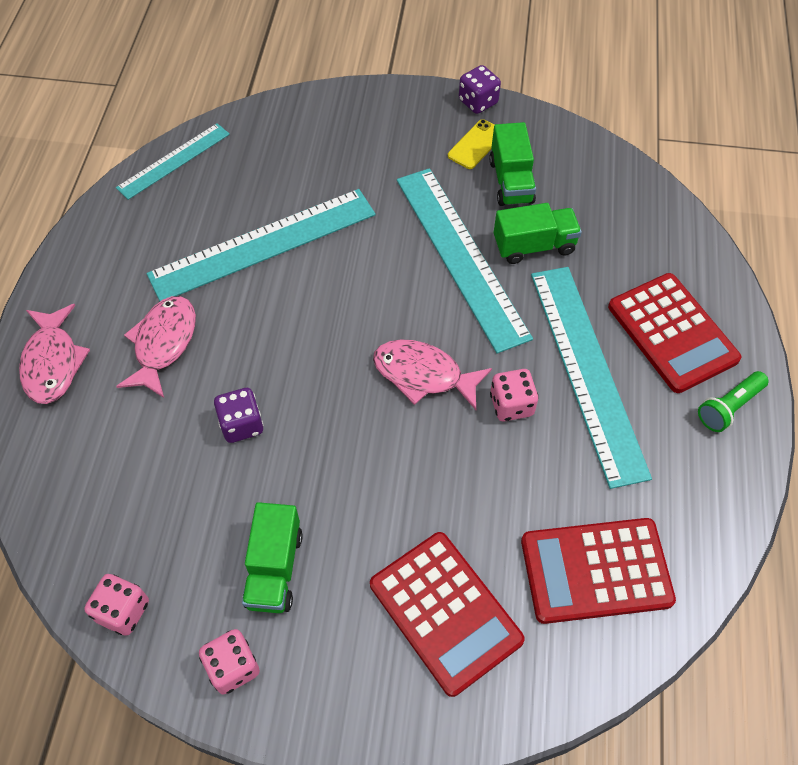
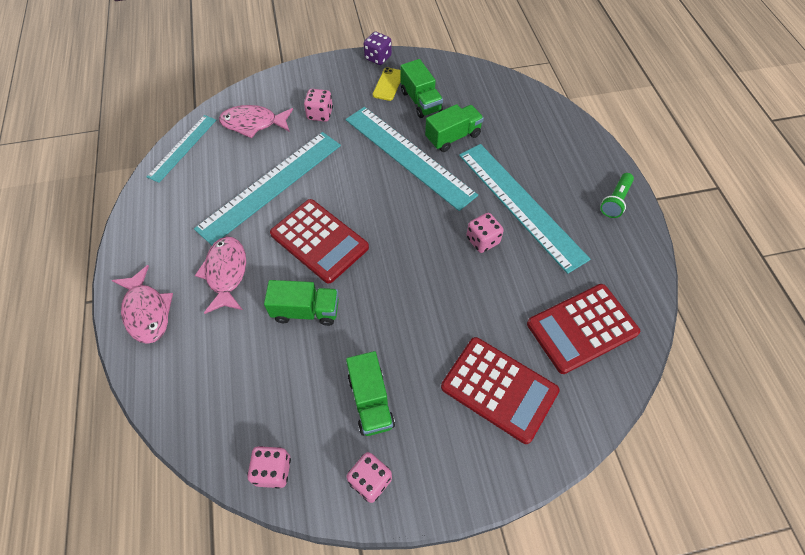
camera: 20 degrees left, 0 degrees up
purple dice [214,388,264,443] -> green truck [264,280,339,326]
pink fish [373,339,492,410] -> pink fish moved to [219,105,293,139]
red calculator [608,273,742,393] -> red calculator moved to [270,199,369,284]
none -> pink dice [304,89,333,122]

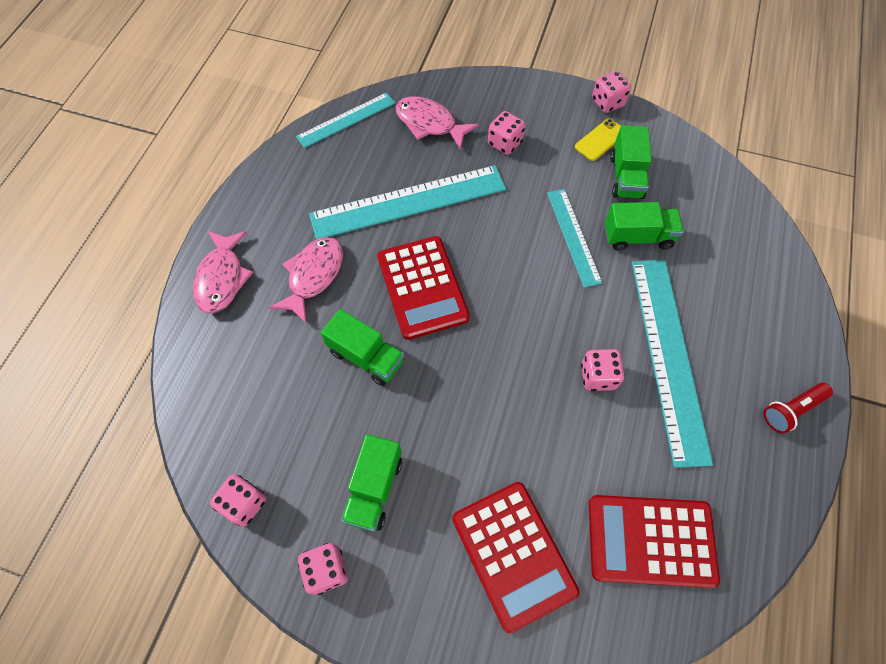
camera: 30 degrees right, 5 degrees up
turquoise ruler [346,107,478,211] -> turquoise ruler [547,189,602,288], size x0.57
purple dice [363,32,392,65] -> pink dice [592,71,631,113]
green flashlight [600,173,634,218] -> red flashlight [764,383,833,433]

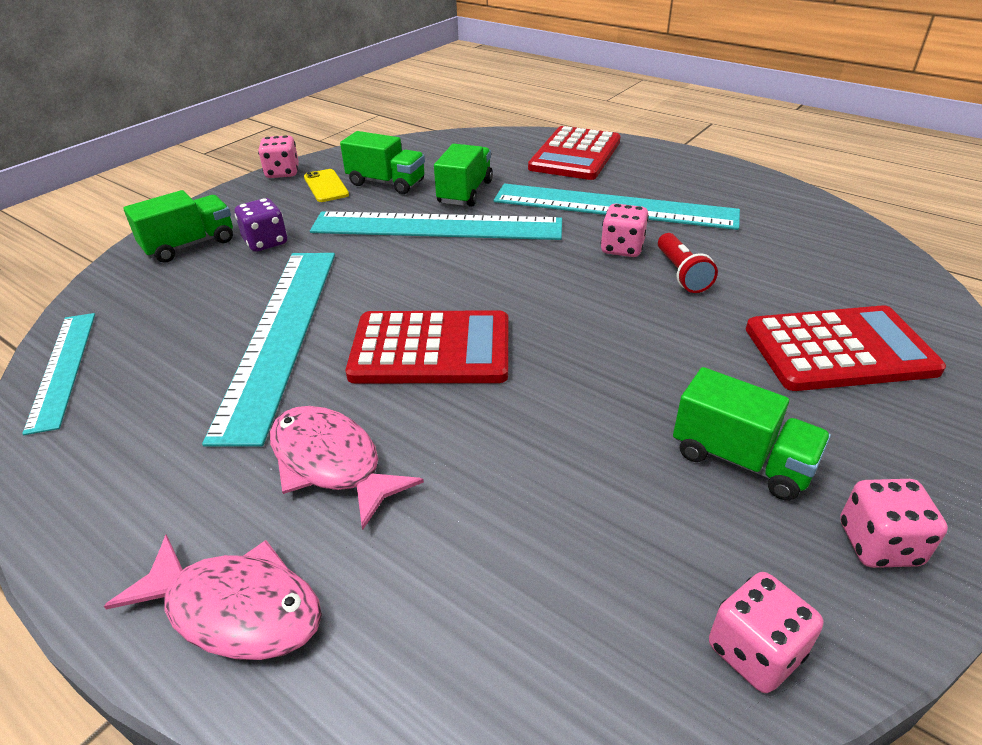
camera: 70 degrees left, 25 degrees down
green truck [321,309,404,386] -> green truck moved to [123,190,233,263]
pink fish [395,96,479,150] -> none
pink dice [488,111,525,155] -> purple dice [235,198,287,252]
turquoise ruler [547,189,602,288] -> turquoise ruler [310,211,562,240], size x1.74
red calculator [589,495,720,588] -> red calculator moved to [528,126,621,180]
red flashlight [764,383,833,433] -> red flashlight moved to [658,233,718,293]

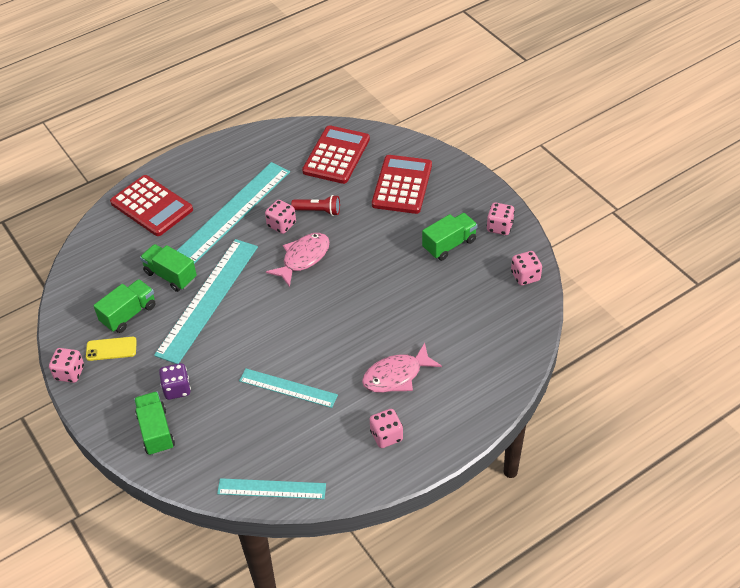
camera: 70 degrees left, 10 degrees up
pink fish [104,535,322,660] -> pink fish moved to [266,233,330,287]
turquoise ruler [202,253,335,447] -> turquoise ruler [239,368,338,408], size x0.57
red calculator [346,310,508,383] -> red calculator moved to [302,125,370,184]
none -> pink dice [370,409,403,448]

